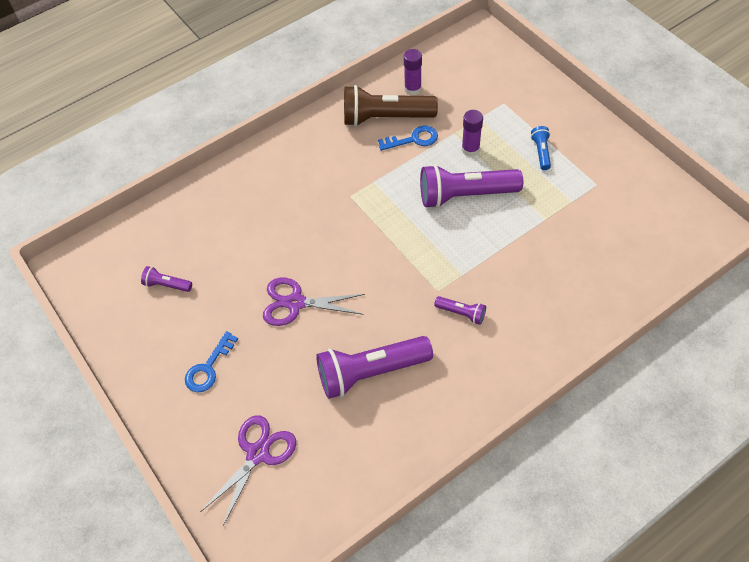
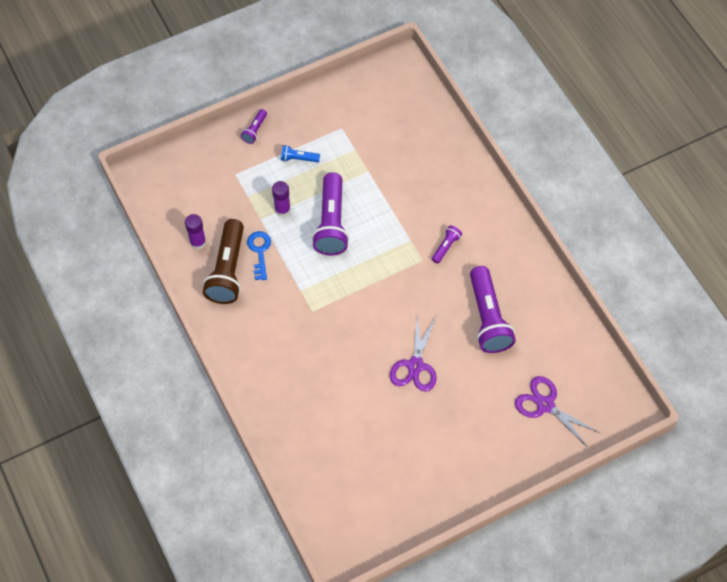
camera: 85 degrees left, 5 degrees up
purple flashlight [141,266,192,292] -> purple flashlight moved to [241,109,267,144]
blue key [185,331,238,392] -> none

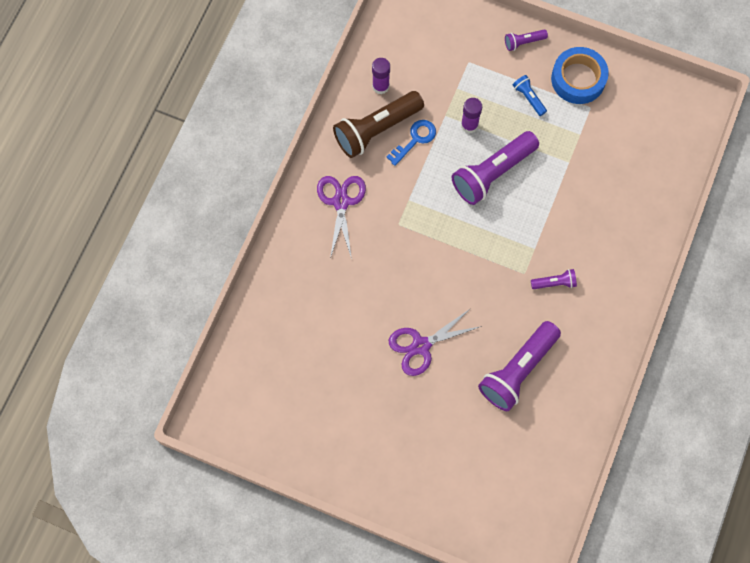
camera: 50 degrees right, 10 degrees up
purple scissors [515,376,600,447] -> purple scissors moved to [317,176,366,259]
none -> blue tape [551,47,609,104]

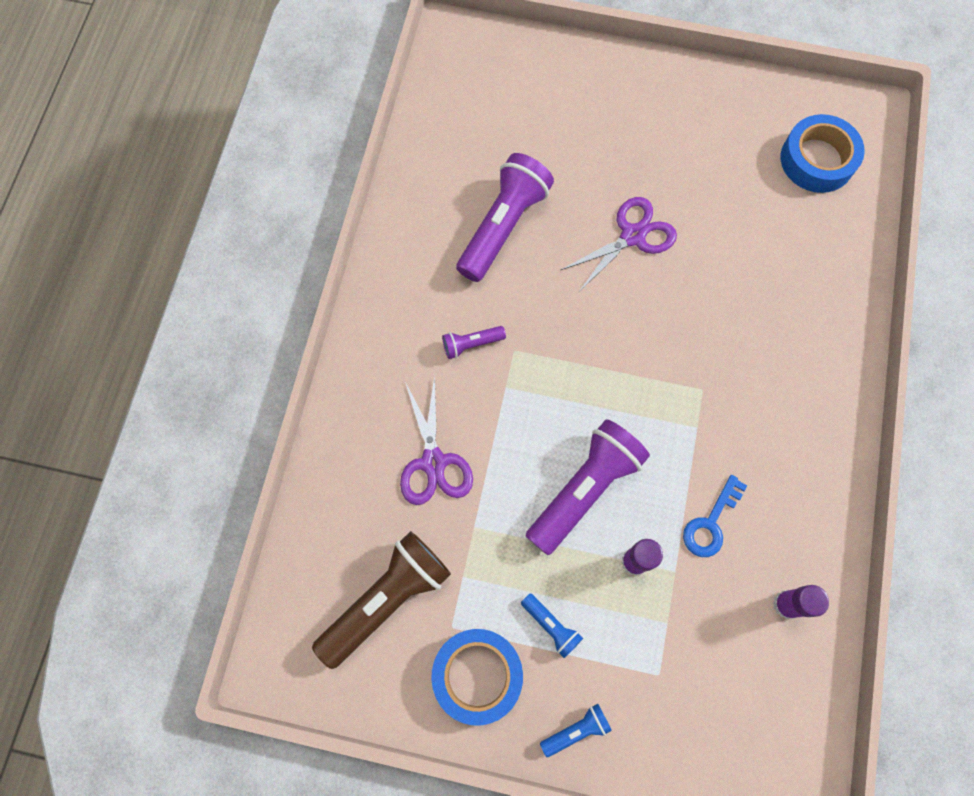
camera: 170 degrees right, 0 degrees up
purple scissors [317,176,366,259] -> purple scissors moved to [400,375,473,505]
brown flashlight [333,91,424,158] -> brown flashlight moved to [312,531,451,669]
purple flashlight [505,29,548,51] -> blue flashlight [540,704,612,757]
none -> blue tape [781,114,865,193]

